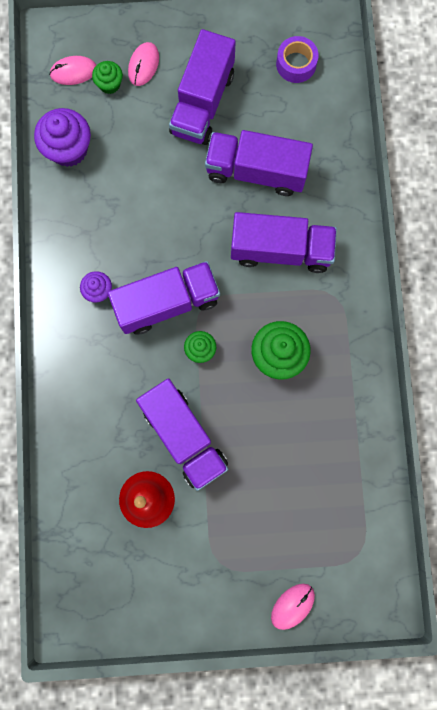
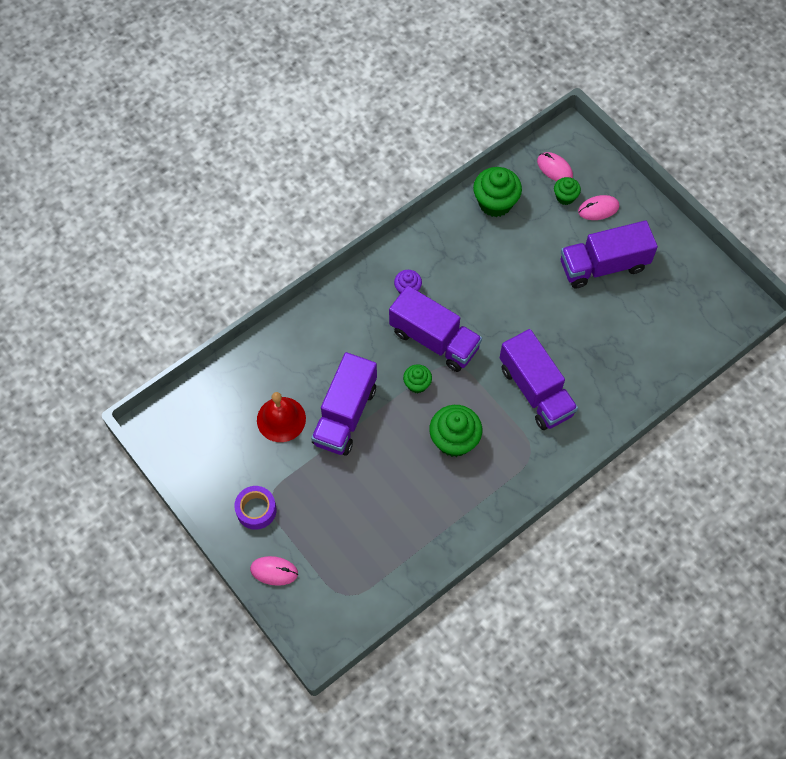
camera: 55 degrees right, 15 degrees down
purple cupcake [34,108,91,167] -> green cupcake [473,167,522,217]
purple truck [205,130,313,196] -> none
purple tape [276,36,319,83] -> purple tape moved to [234,486,277,530]

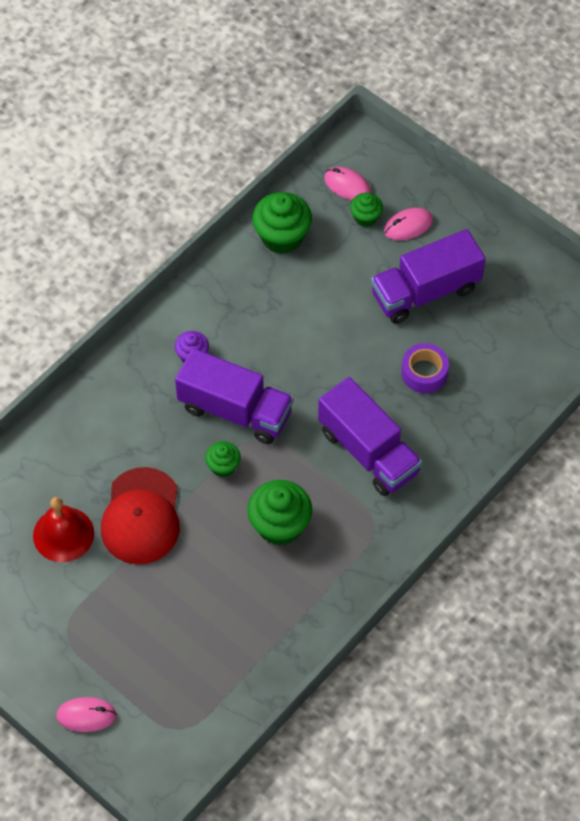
camera: 10 degrees left, 5 degrees down
purple tape [234,486,277,530] -> purple tape moved to [401,343,449,393]
purple truck [311,352,377,456] -> red cap [101,467,180,564]

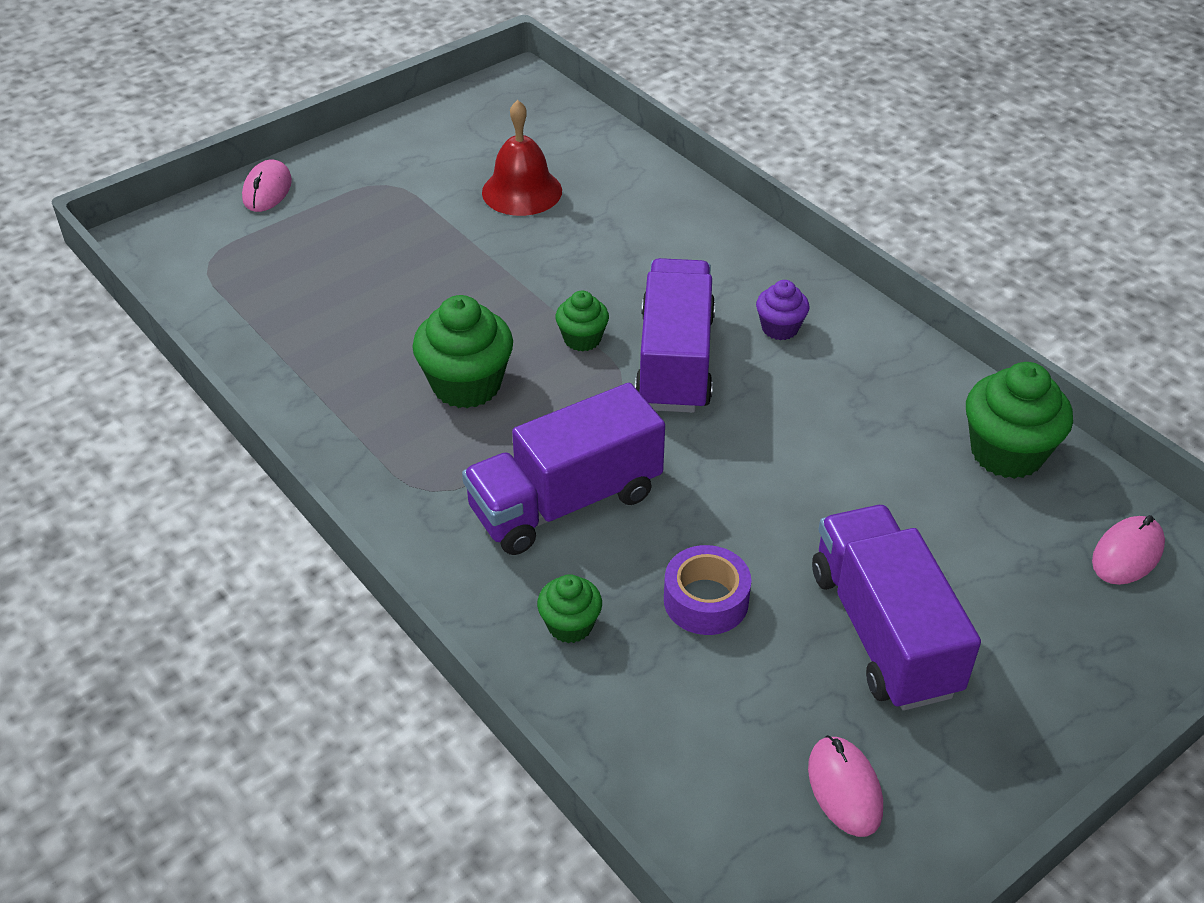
camera: 100 degrees right, 15 degrees down
red cap [101,467,180,564] -> none
purple truck [175,348,294,444] -> purple truck turned 150 degrees clockwise [635,258,715,413]
green cupcake [350,193,383,227] -> green cupcake moved to [537,574,602,643]
pink mouse [384,208,433,240] -> pink mouse moved to [808,735,883,837]

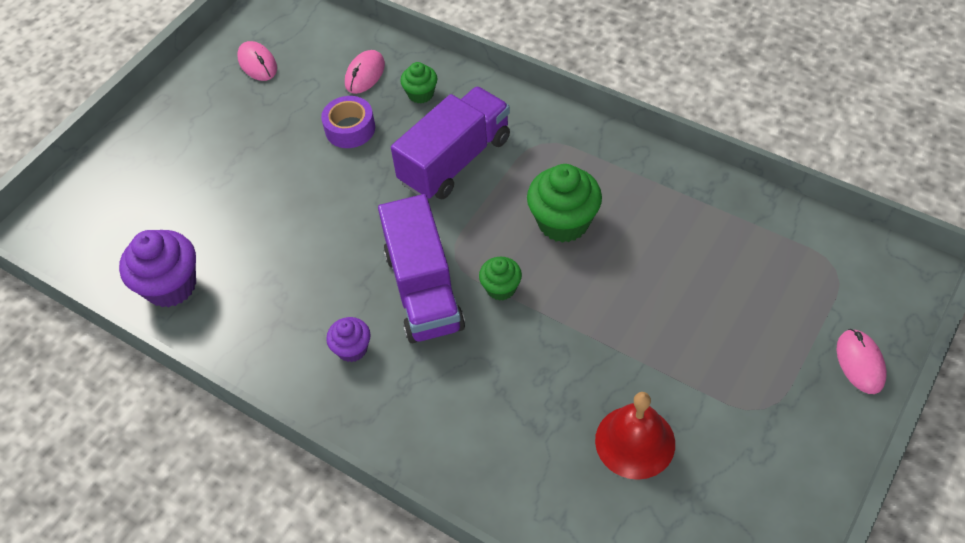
camera: 165 degrees right, 10 degrees up
purple truck [812,505,981,711] -> none
green cupcake [966,362,1073,479] -> purple cupcake [119,230,196,307]
pink mouse [1092,515,1165,585] -> pink mouse moved to [345,50,385,94]

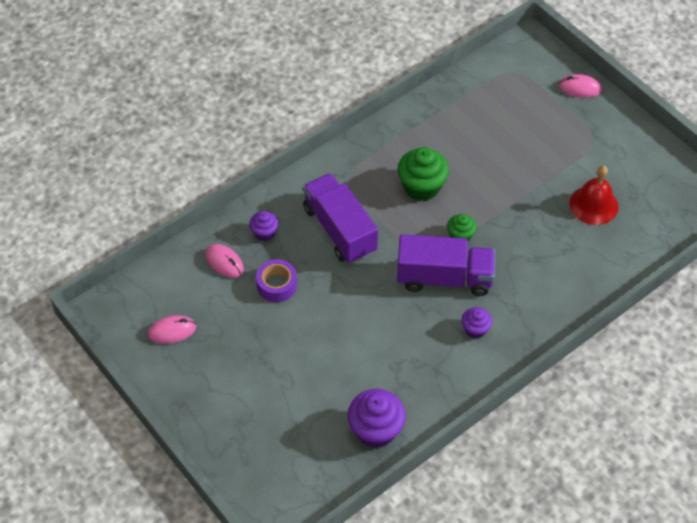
camera: 75 degrees left, 0 degrees up
green cupcake [400,62,438,104] -> purple cupcake [249,211,279,241]

